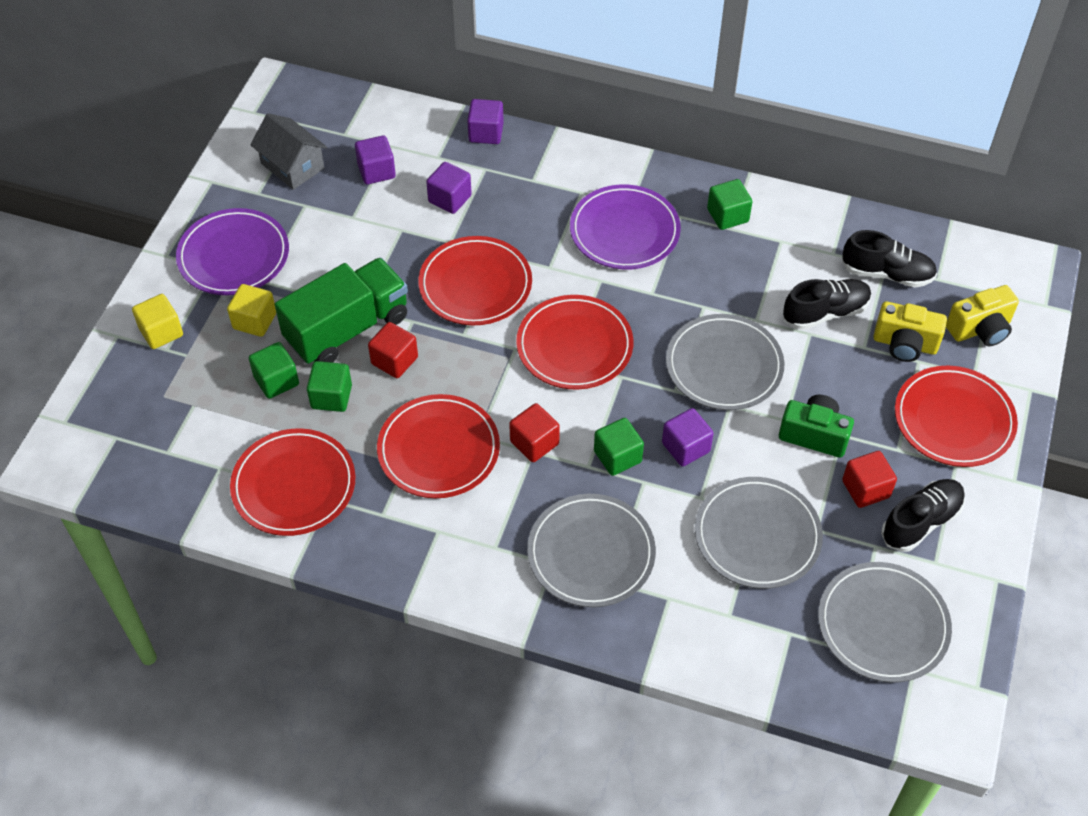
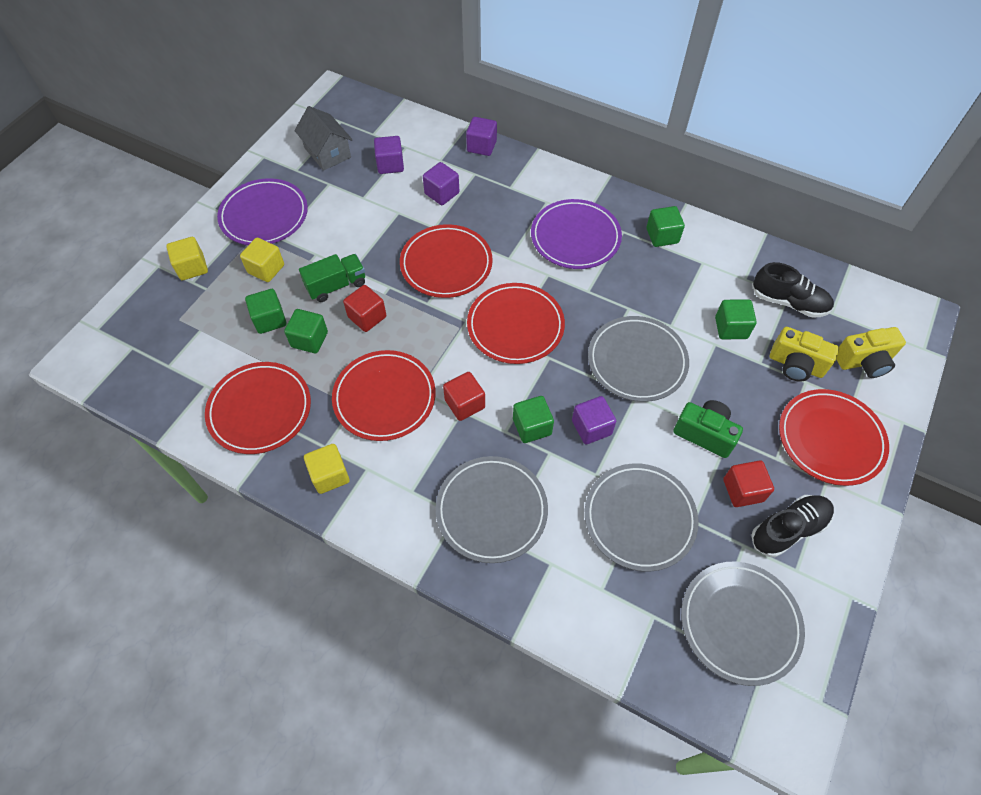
camera: 10 degrees right, 5 degrees up
green truck [275,257,408,364] -> green truck [299,254,365,302], size x0.59
black shoe [783,279,872,330] -> green cube [715,299,757,339]
none -> yellow cube [304,444,350,494]

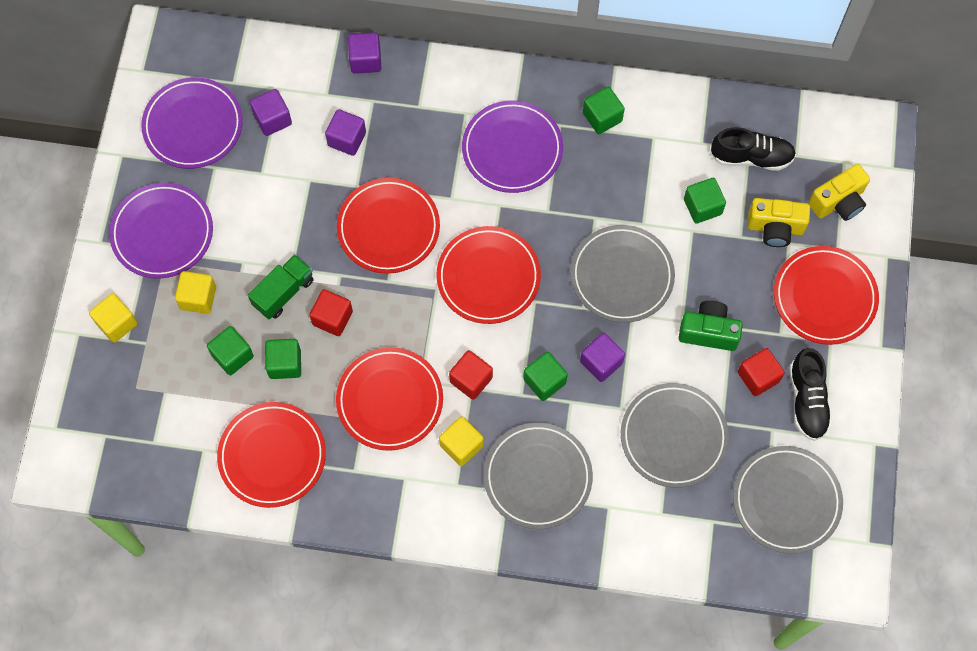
camera: 20 degrees left, 10 degrees up
grey house [294,106,353,171] -> purple plate [141,77,243,169]
yellow cube [304,444,350,494] -> yellow cube moved to [439,417,484,466]
black shoe [751,495,834,557] -> black shoe turned 135 degrees clockwise [789,348,832,441]

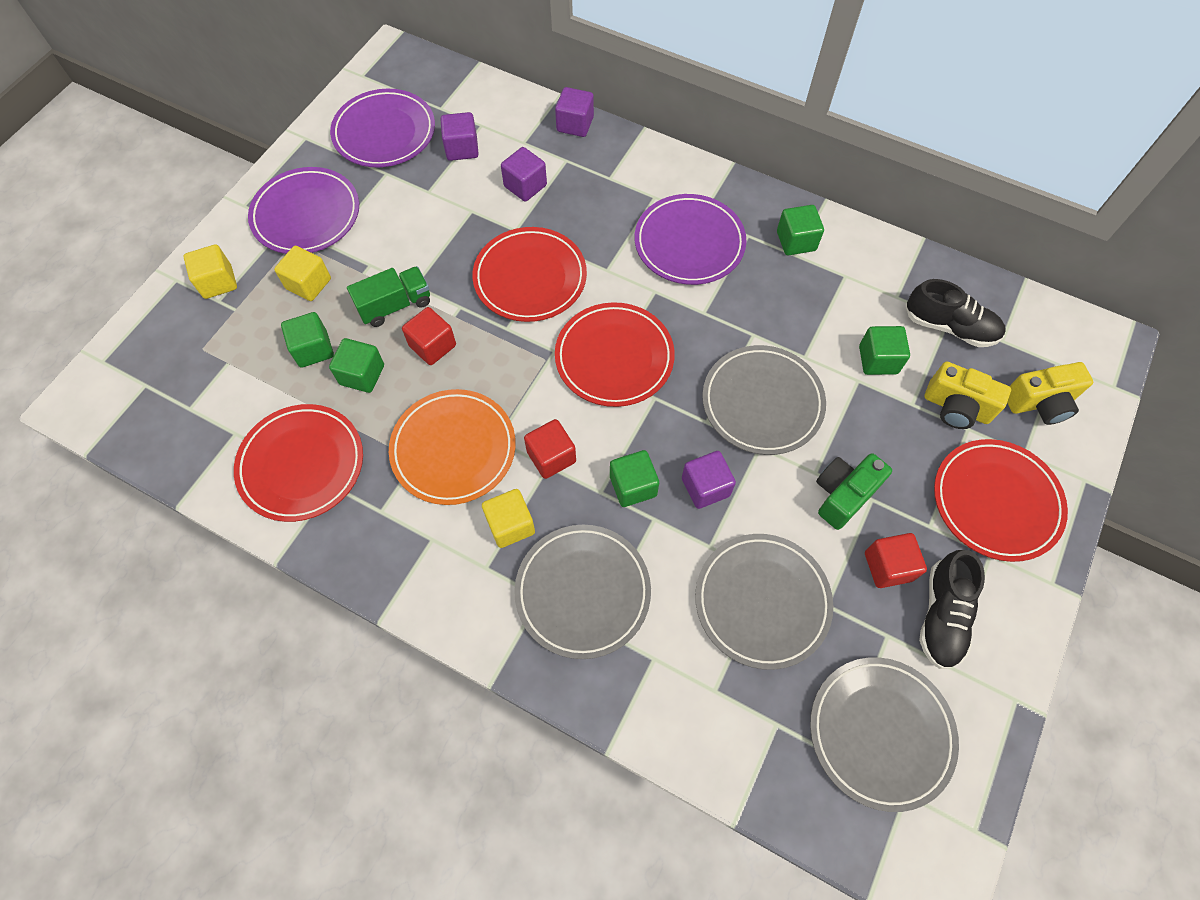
camera: 20 degrees right, 5 degrees down
red plate [336,347,443,451] -> orange plate [389,389,516,505]
green camera [679,301,743,351] -> green camera turned 75 degrees counterclockwise [816,453,892,530]

